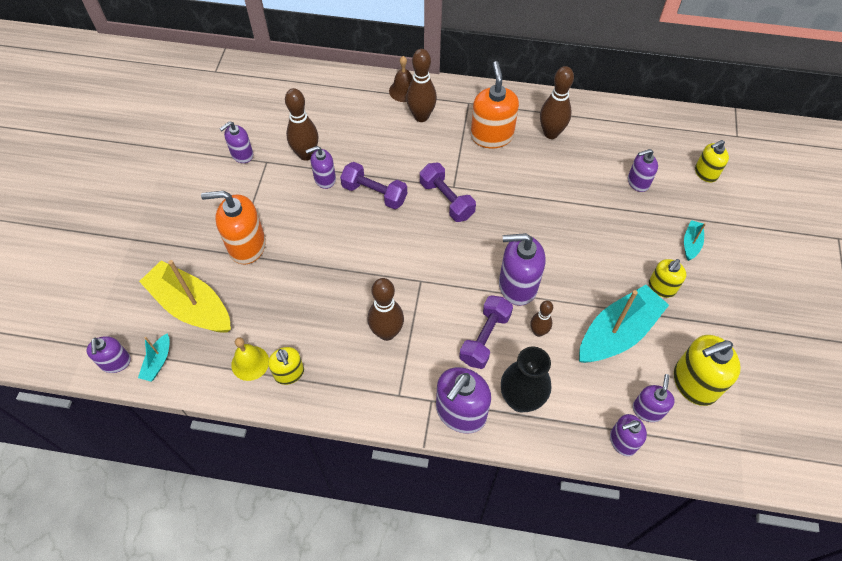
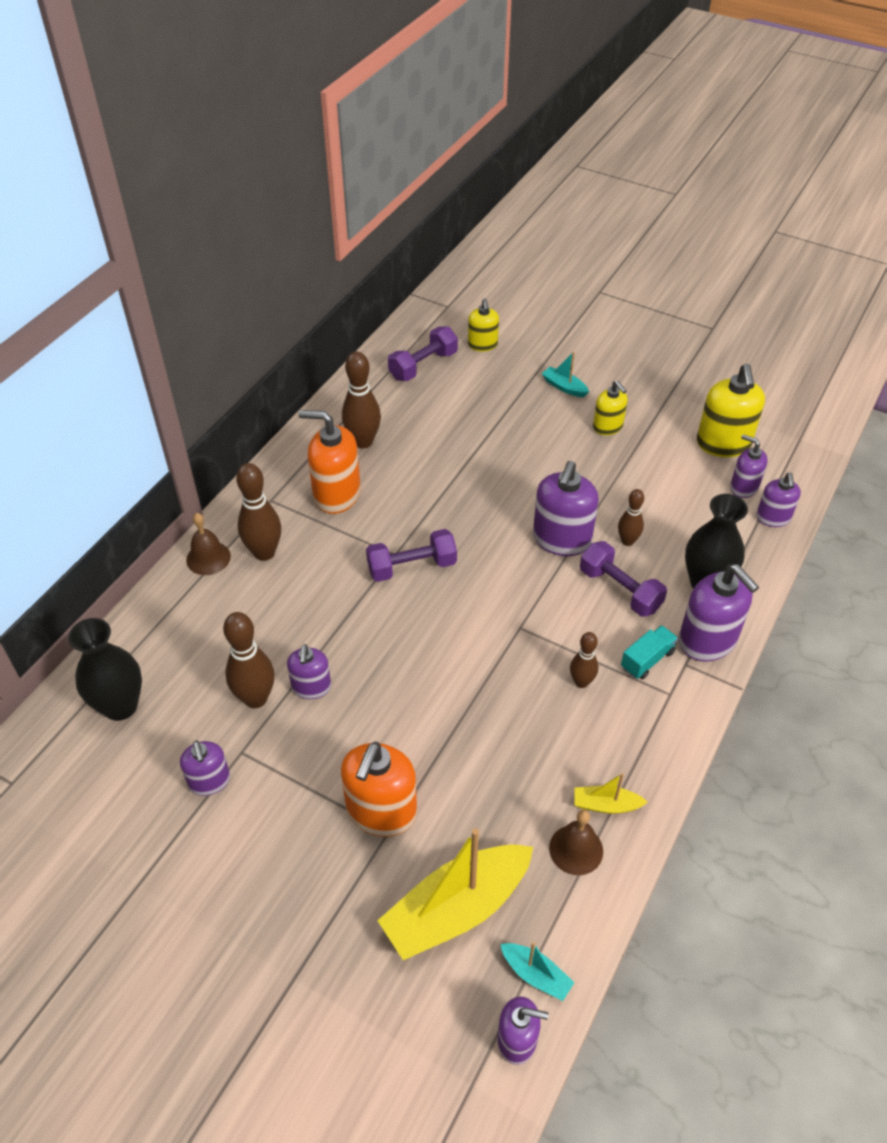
camera: 70 degrees left, 10 degrees down
yellow bell [231,337,269,381] -> brown bell [549,810,603,875]
yellow soap dispenser [268,347,304,385] -> yellow boat [574,773,648,814]
purple dumbbell [340,162,407,209] -> purple dumbbell moved to [388,326,458,381]
brown bowling pin [368,278,404,341] -> brown bowling pin [570,632,598,688], size x0.60
turquoise boat [579,285,669,363] -> none
purple soap dispenser [628,149,658,192] -> none
none -> black vase [68,618,142,721]
none -> turquoise truck [621,625,678,680]

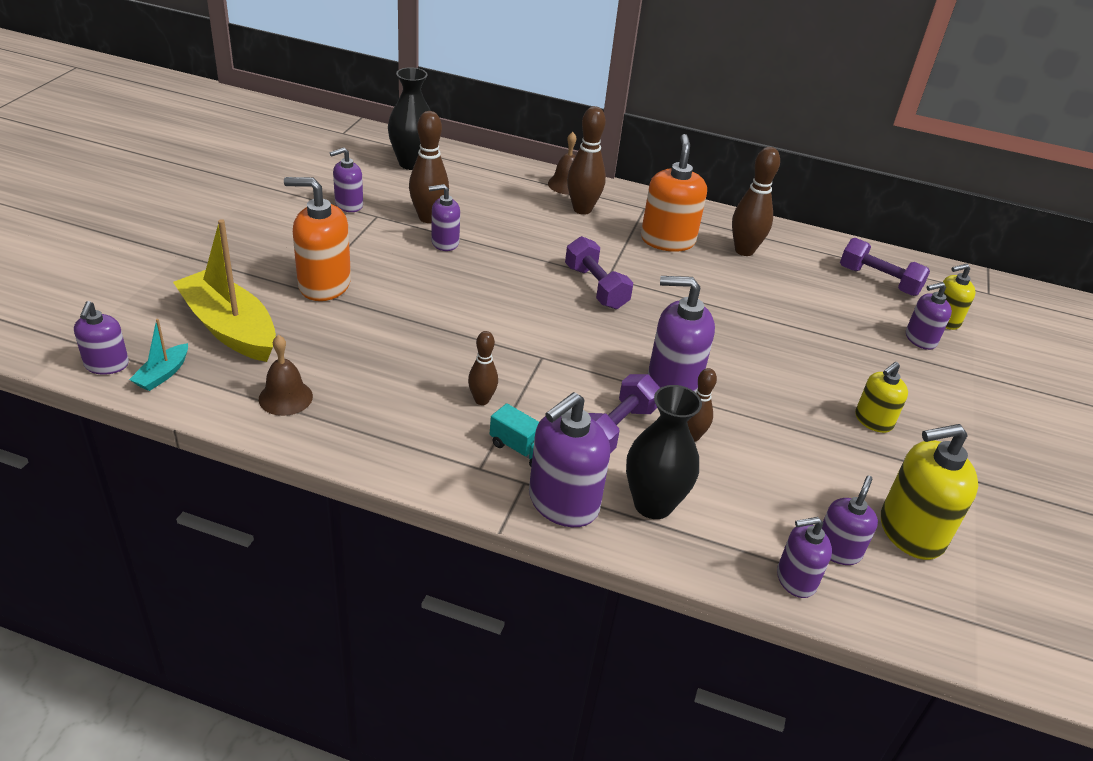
camera: 75 degrees right, 10 degrees down
turquoise boat [542,352,589,397] -> none
yellow boat [574,773,648,814] -> none
none -> purple soap dispenser [906,282,952,350]

